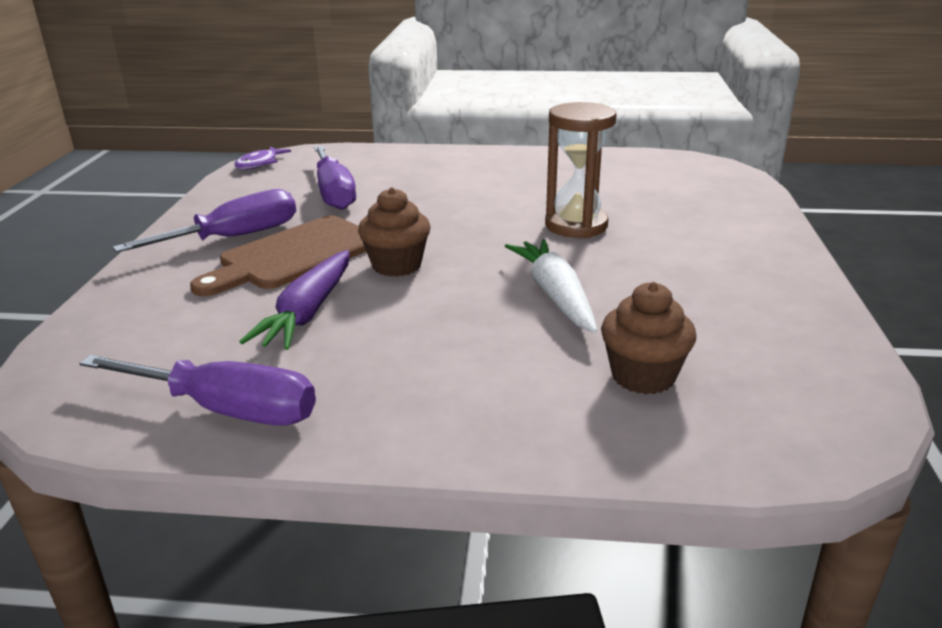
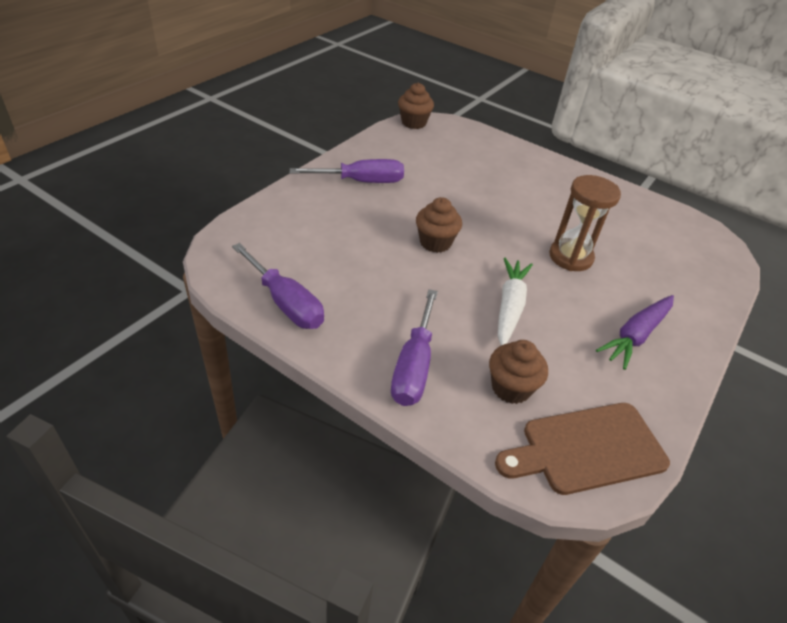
camera: 25 degrees right, 15 degrees up
brown cutting board [190,215,366,296] -> brown cutting board moved to [495,403,670,495]
purple fish [234,146,291,170] -> brown cupcake [398,83,434,129]
purple carrot [239,250,349,350] -> purple carrot moved to [596,295,674,370]
purple screwdriver [314,146,356,210] -> purple screwdriver moved to [391,289,438,406]

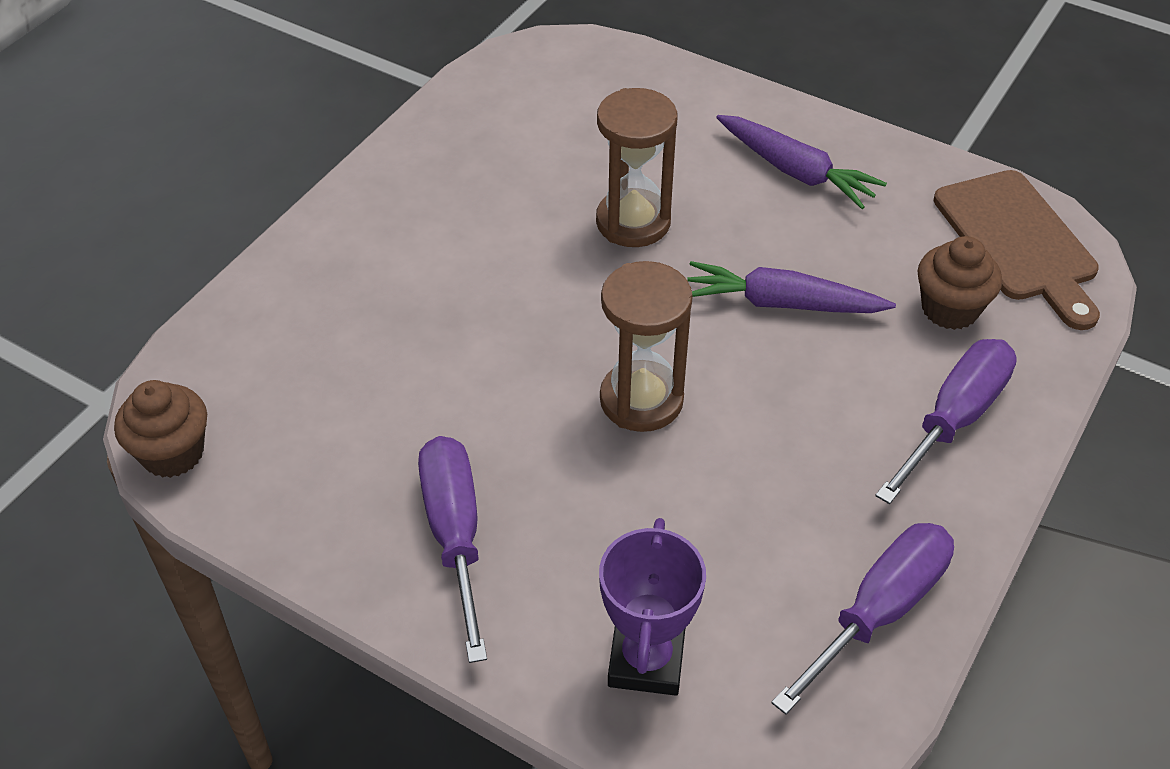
camera: 90 degrees left, 5 degrees up
purple screwdriver [391,289,438,406] -> purple screwdriver turned 60 degrees counterclockwise [875,339,1017,504]
brown cupcake [416,197,462,253] -> brown hourglass [600,261,693,432]
white carrot [498,257,533,345] -> purple carrot [687,261,896,313]
none -> purple trophy [599,518,706,696]

